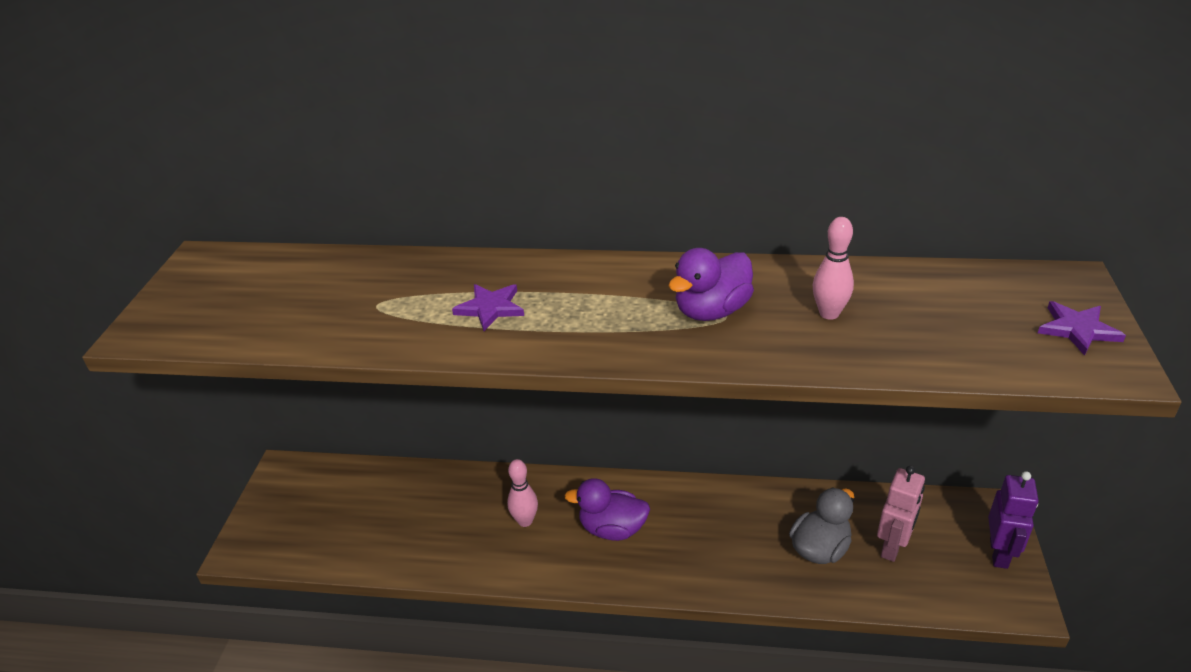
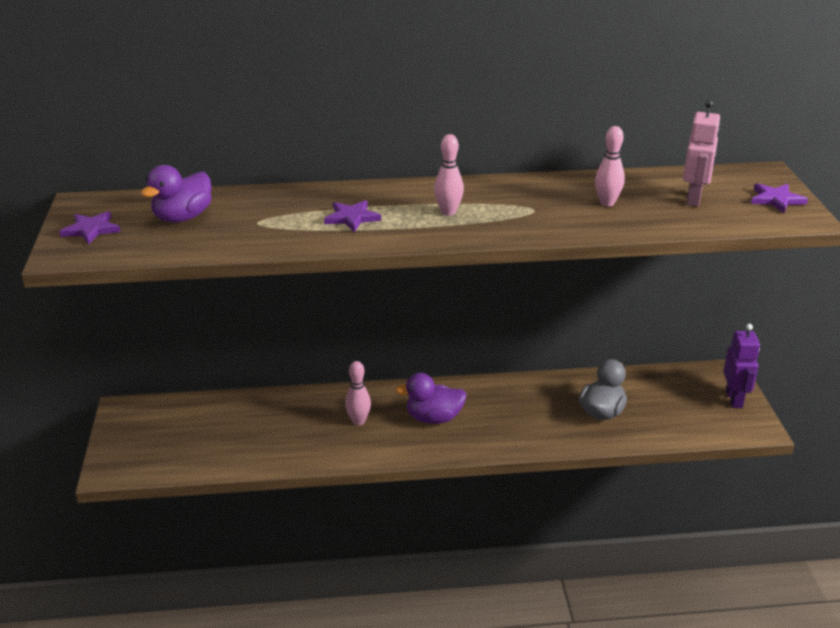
camera: 15 degrees left, 5 degrees down
purple duck [669,248,754,321] -> purple duck moved to [141,165,212,222]
pink robot [877,466,925,562] -> pink robot moved to [683,100,721,207]
none -> purple star [59,211,120,245]
none -> pink bowling pin [434,134,464,216]

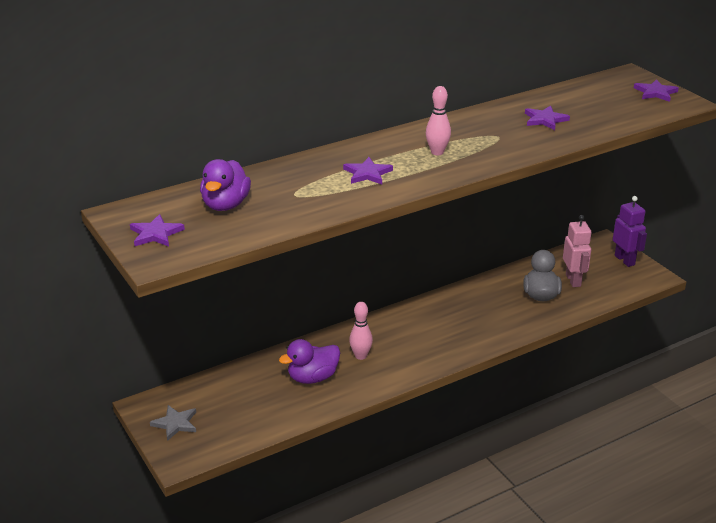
camera: 25 degrees left, 0 degrees up
purple duck [395,373,467,424] -> purple duck moved to [279,339,340,384]
pink bowling pin [595,126,625,206] -> purple star [525,106,570,130]
pink robot [683,100,721,207] -> pink robot moved to [563,215,592,287]
none -> grey star [150,405,196,441]

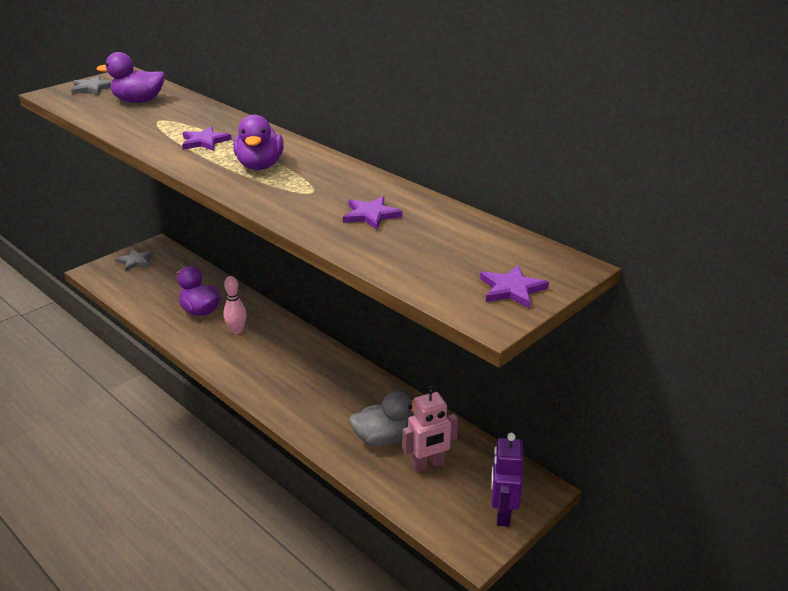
camera: 75 degrees right, 0 degrees up
purple star [130,214,185,247] -> grey star [71,76,112,95]
pink bowling pin [426,86,451,155] -> purple duck [233,115,284,170]
purple robot [613,196,647,267] -> purple robot turned 135 degrees clockwise [491,433,523,527]

